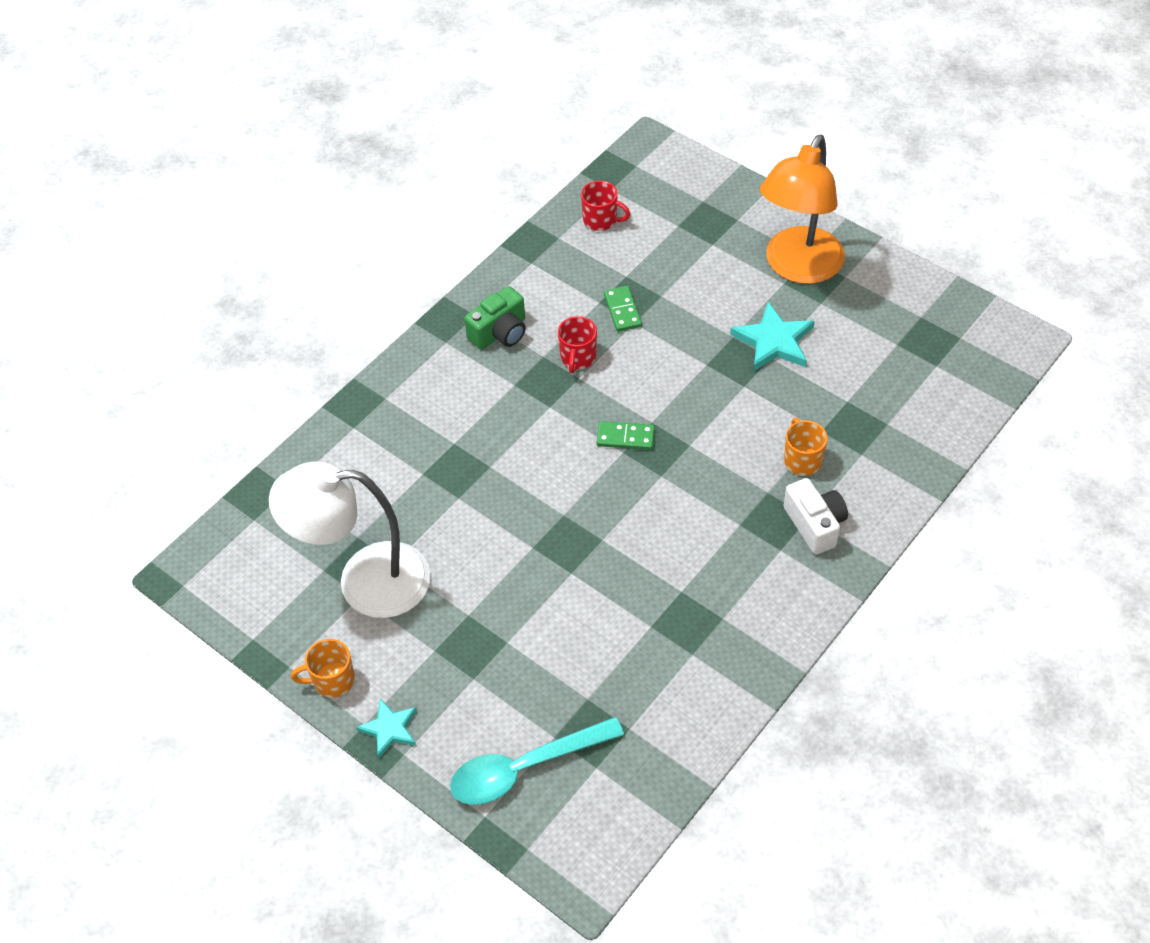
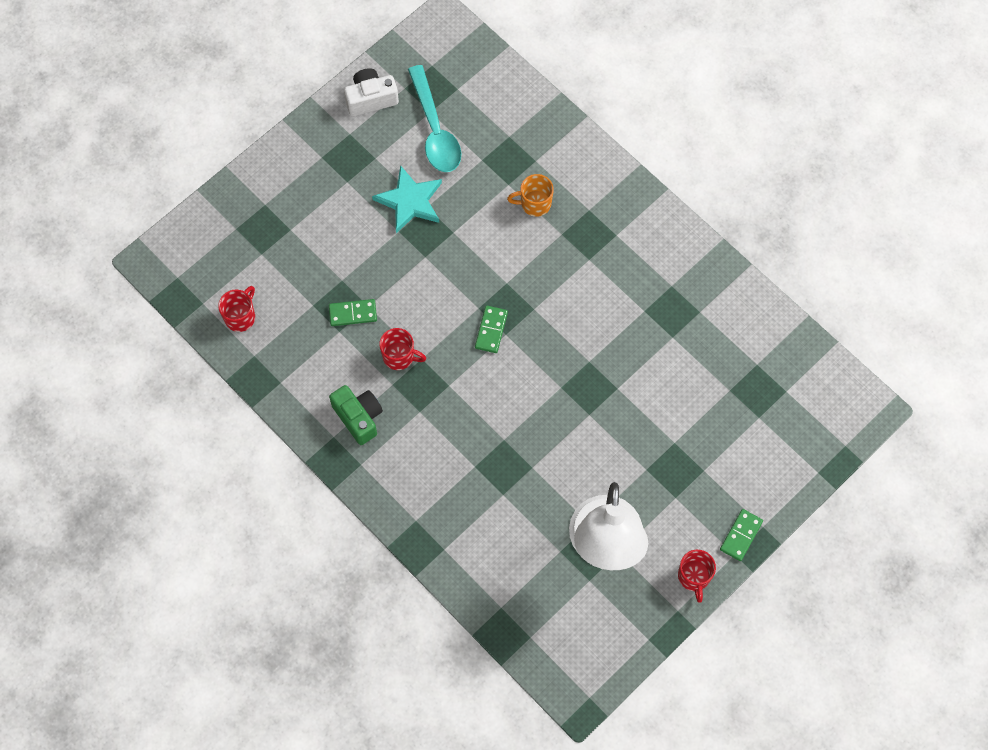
camera: 85 degrees left, 15 degrees up
orange mug [291,639,355,698] -> red mug [678,550,716,603]
turquoise star [356,699,417,758] -> green domino [720,509,763,561]
turquoise spoon [450,717,624,805] -> turquoise spoon moved to [408,65,461,172]
orange lamp [760,135,845,284] -> none
white camera [783,478,848,555] -> white camera moved to [344,68,399,116]

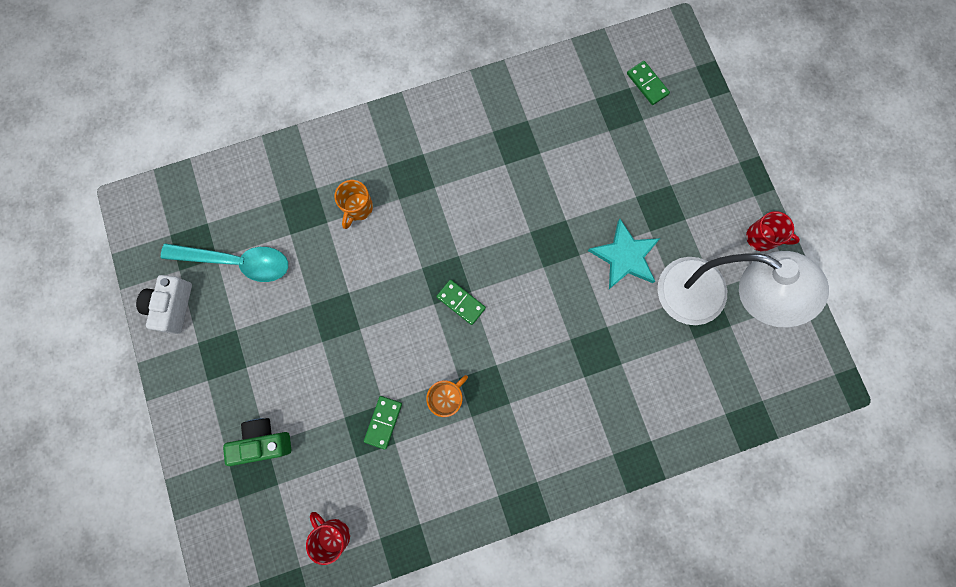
camera: 65 degrees left, 10 degrees up
green camera [329,385,383,445] -> green camera moved to [223,418,291,466]
turquoise star [372,165,442,233] -> turquoise star moved to [588,219,660,289]
red mug [379,328,426,370] -> orange mug [426,375,468,417]
green domino [720,509,763,561] -> green domino moved to [627,61,670,105]

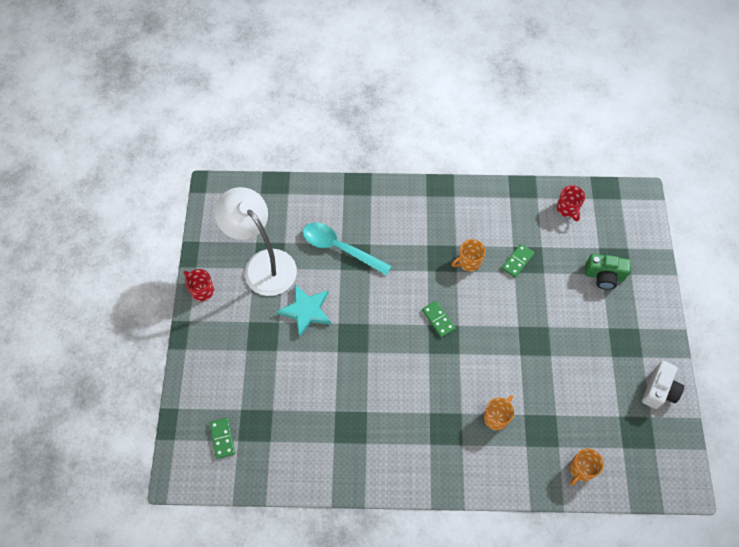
camera: 160 degrees left, 15 degrees down
turquoise spoon [161,243,288,282] -> turquoise spoon moved to [303,222,392,275]
none -> orange mug [570,448,604,486]

